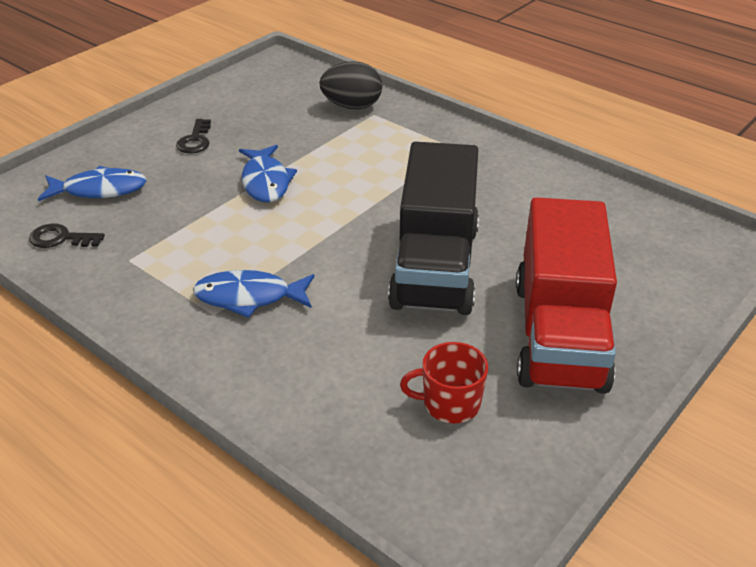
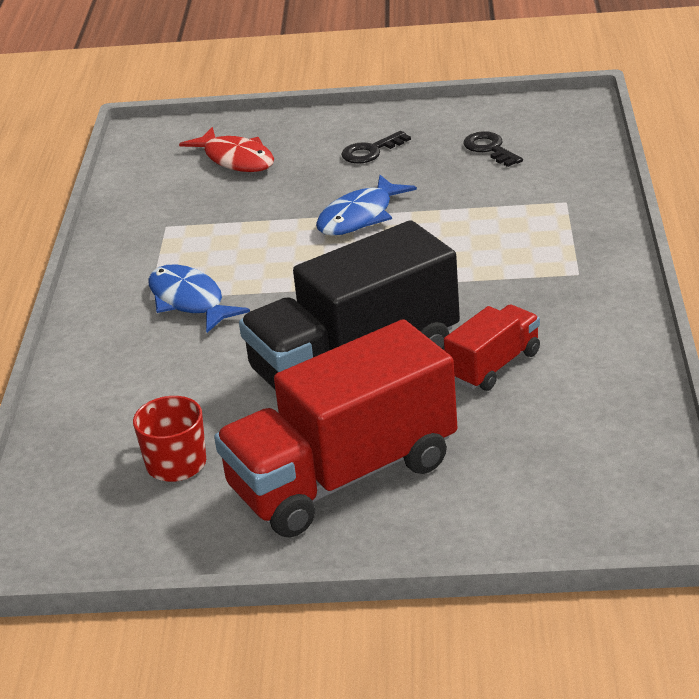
camera: 55 degrees right, 5 degrees down
black key [29,223,105,248] -> black key moved to [464,131,523,167]
blue fish [38,166,147,201] -> red fish [179,127,274,172]
black egg [319,61,382,109] -> none
none -> red truck [444,305,540,391]

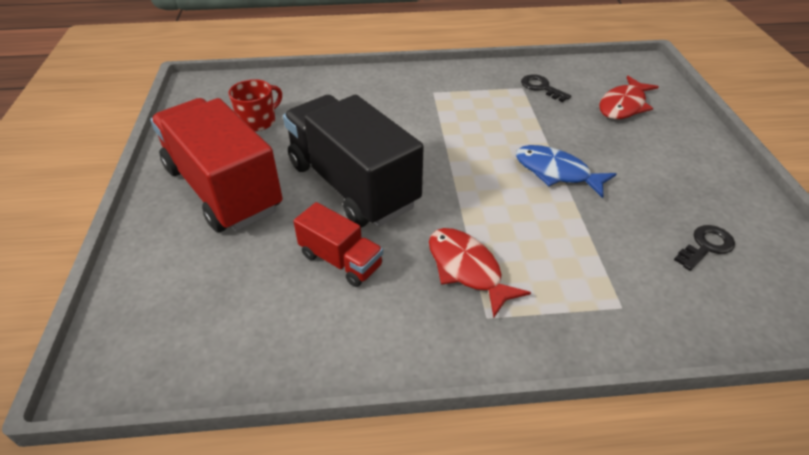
camera: 80 degrees right, 10 degrees up
blue fish [148,264,250,333] -> none
black key [341,131,411,164] -> black key moved to [521,74,571,102]
none -> red fish [429,228,531,317]

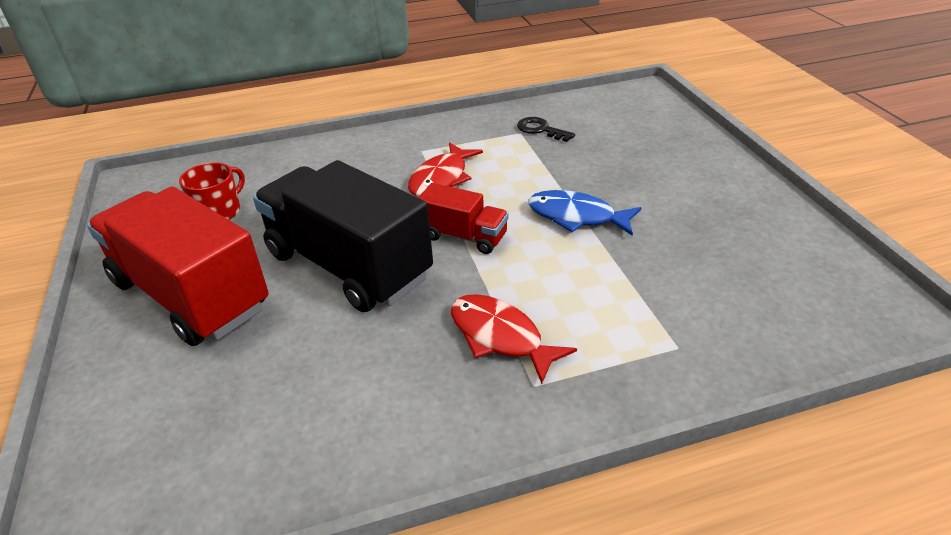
camera: 10 degrees left, 5 degrees down
red truck [293,202,383,287] -> red truck moved to [418,183,509,254]
red fish [599,76,659,119] -> red fish moved to [408,142,483,197]
black key [674,225,735,271] -> none

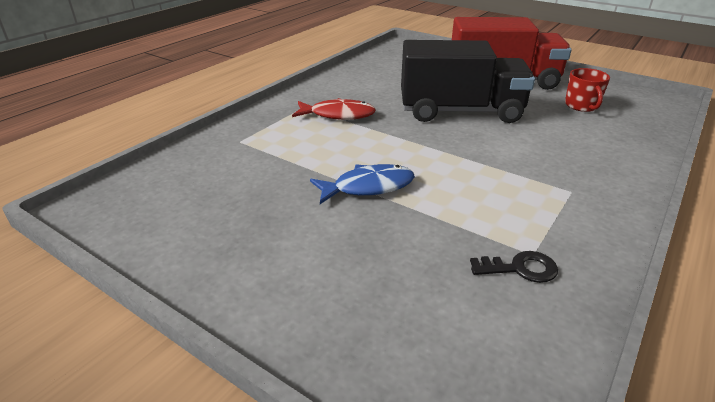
camera: 140 degrees right, 5 degrees down
red fish [408,142,483,197] -> none
red truck [418,183,509,254] -> none

